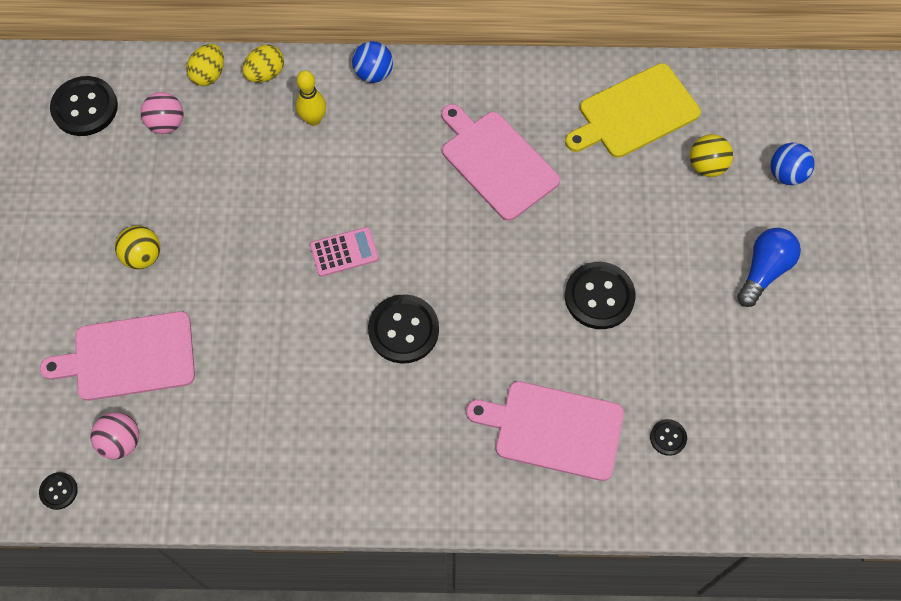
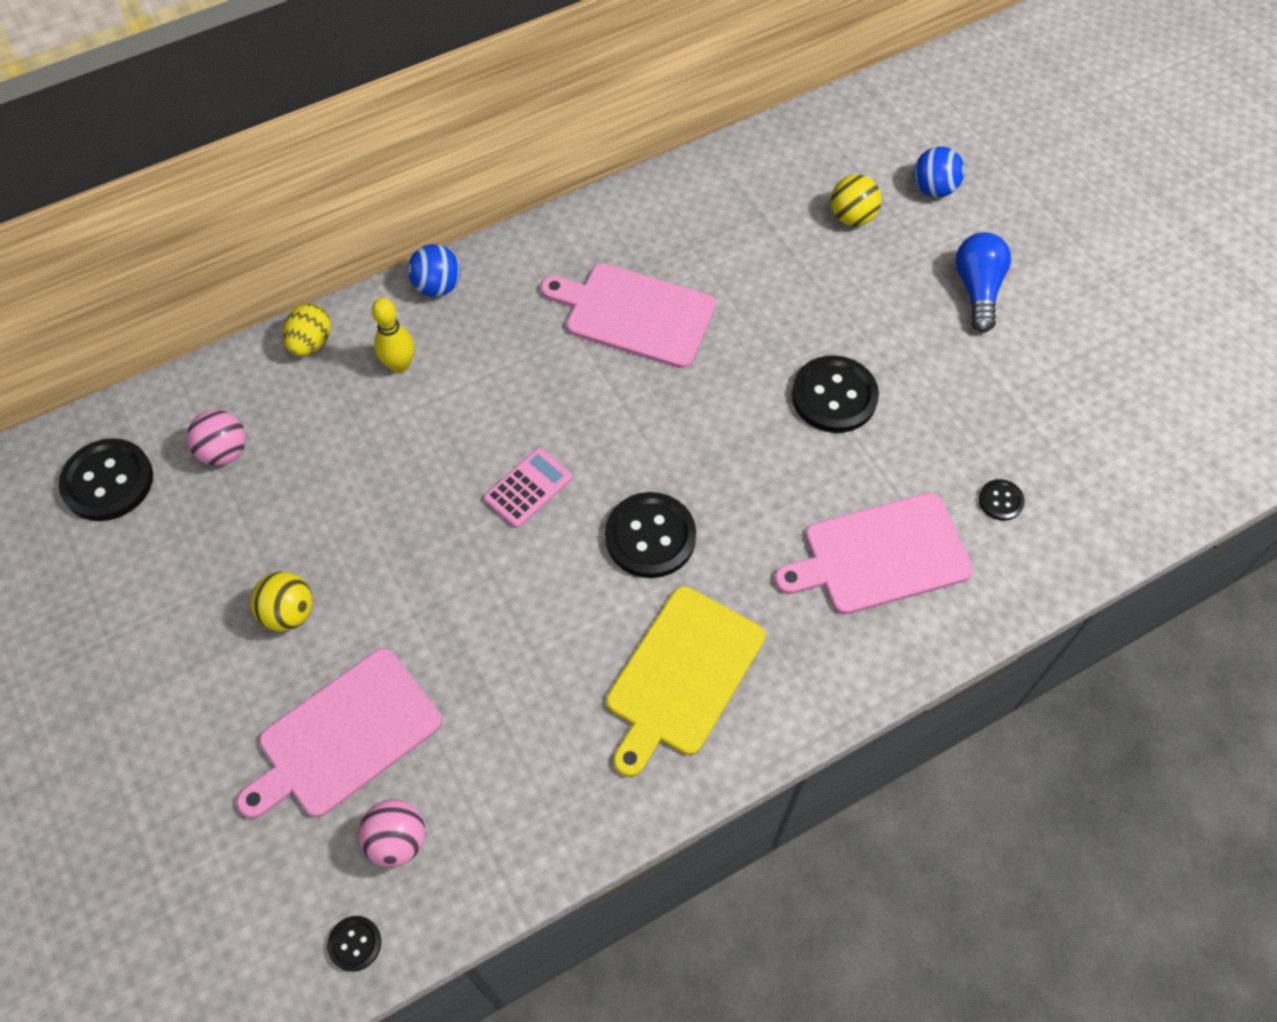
camera: 30 degrees left, 5 degrees down
yellow egg [187,44,224,86] -> none
yellow cutting board [565,63,701,158] -> yellow cutting board moved to [606,586,765,777]

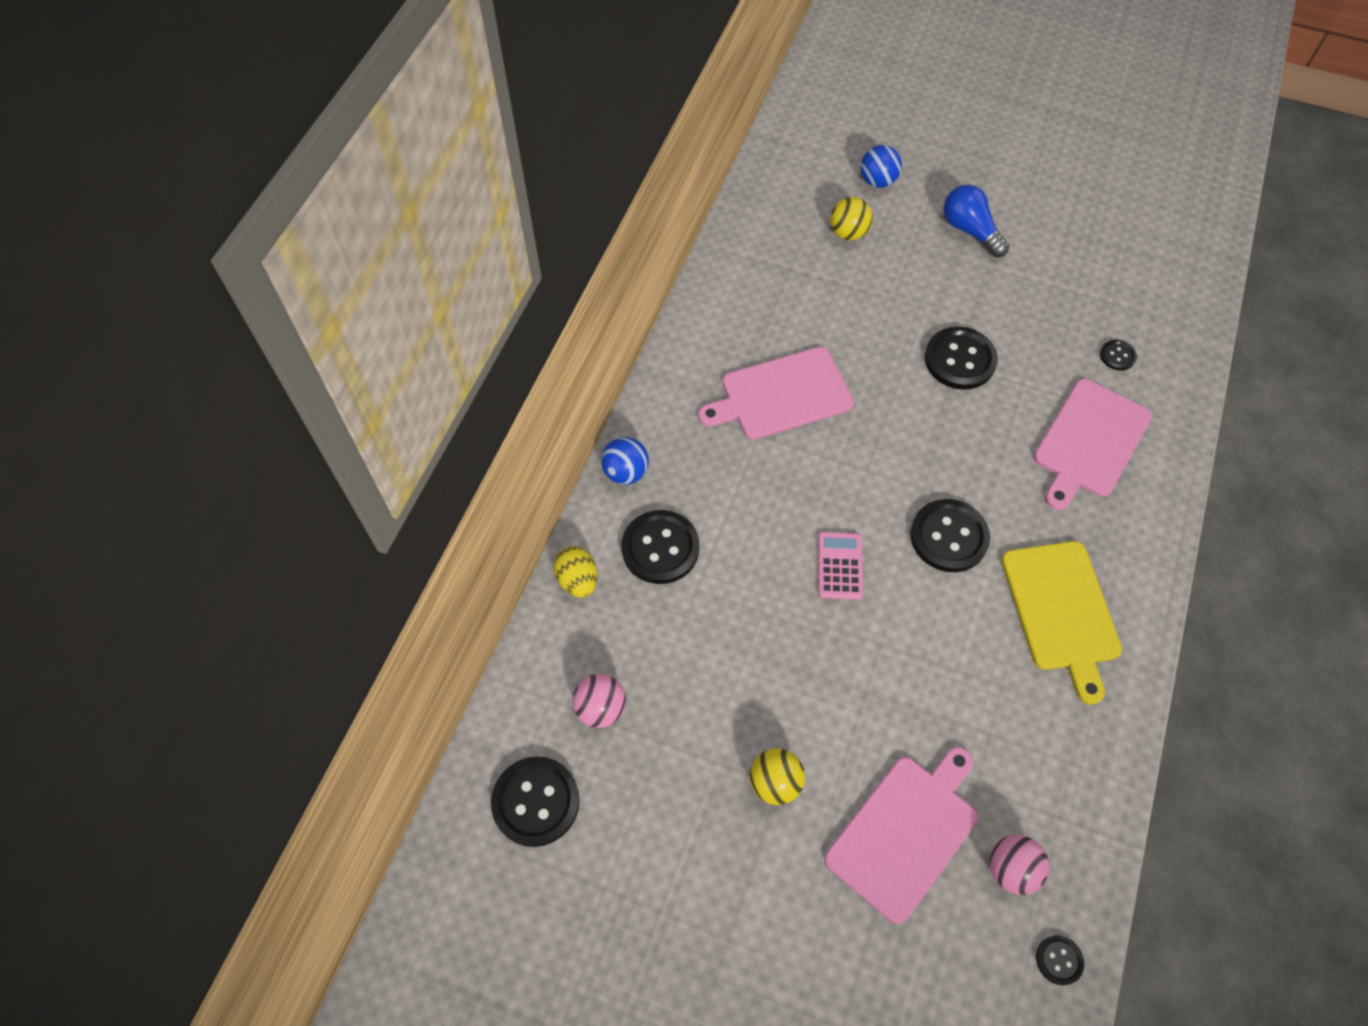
camera: 40 degrees left, 0 degrees up
pink cutting board [237,648,442,819] -> pink cutting board turned 150 degrees counterclockwise [824,747,978,924]
yellow bowling pin [372,298,414,373] -> black button [622,510,699,584]

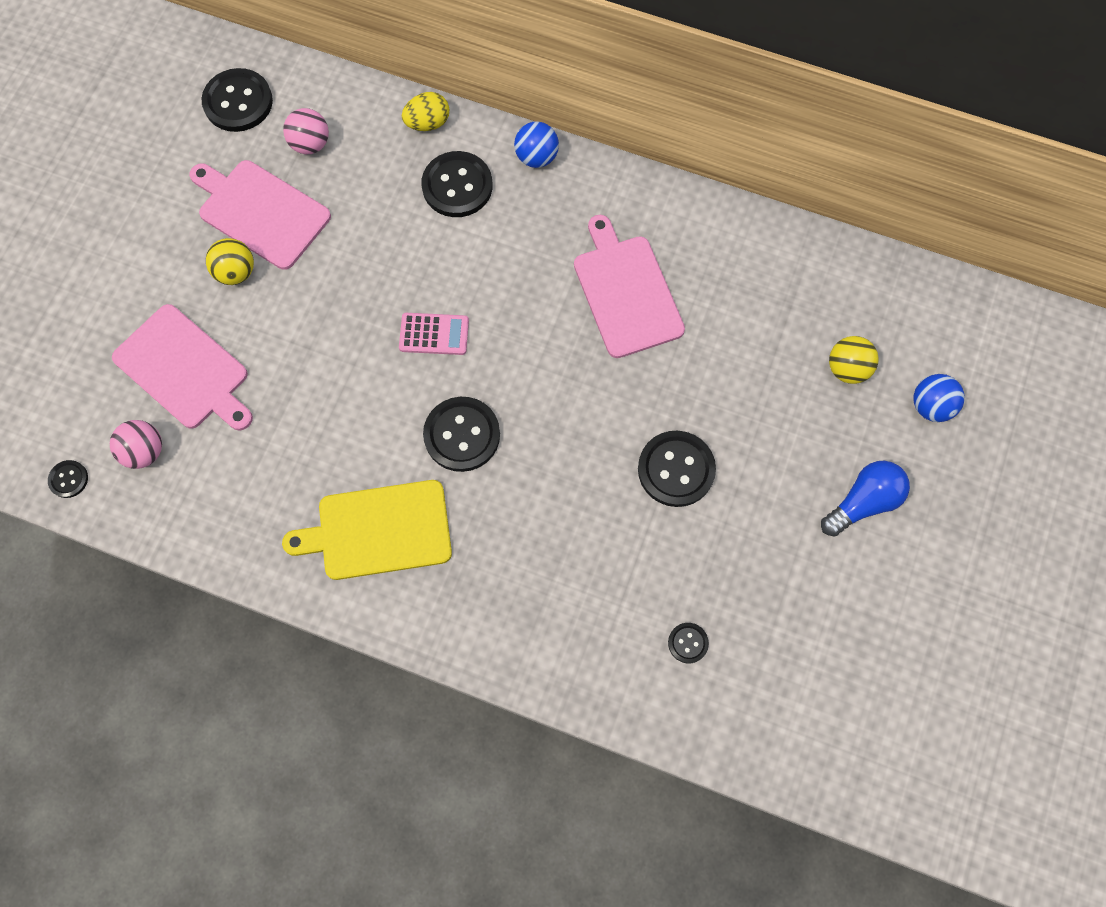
camera: 90 degrees right, 10 degrees up
pink cutting board [1033,379,1152,510] -> pink cutting board moved to [189,160,331,270]

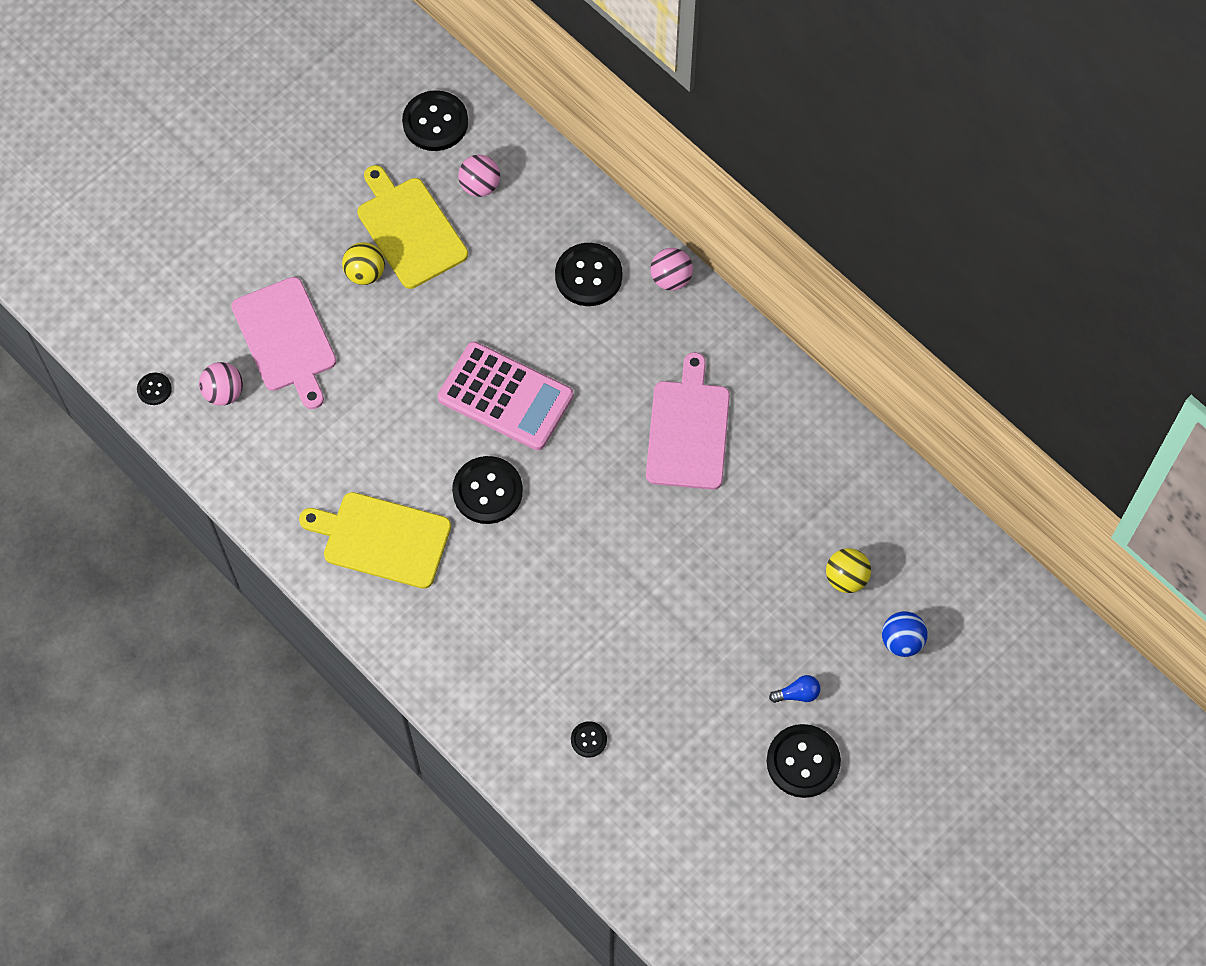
camera: 25 degrees right, 5 degrees down
pink cutting board [189,160,331,270] -> yellow cutting board [357,165,468,289]
pink calculator [399,313,469,355] -> pink calculator [438,341,573,450], size x1.91
yellow egg [402,92,449,131] -> none
blue ball [514,121,559,168] -> pink ball [650,248,693,291]
black button [638,431,716,507] -> black button moved to [767,724,841,798]
blue light bulb [821,461,910,537] -> blue light bulb [769,675,821,703], size x0.57

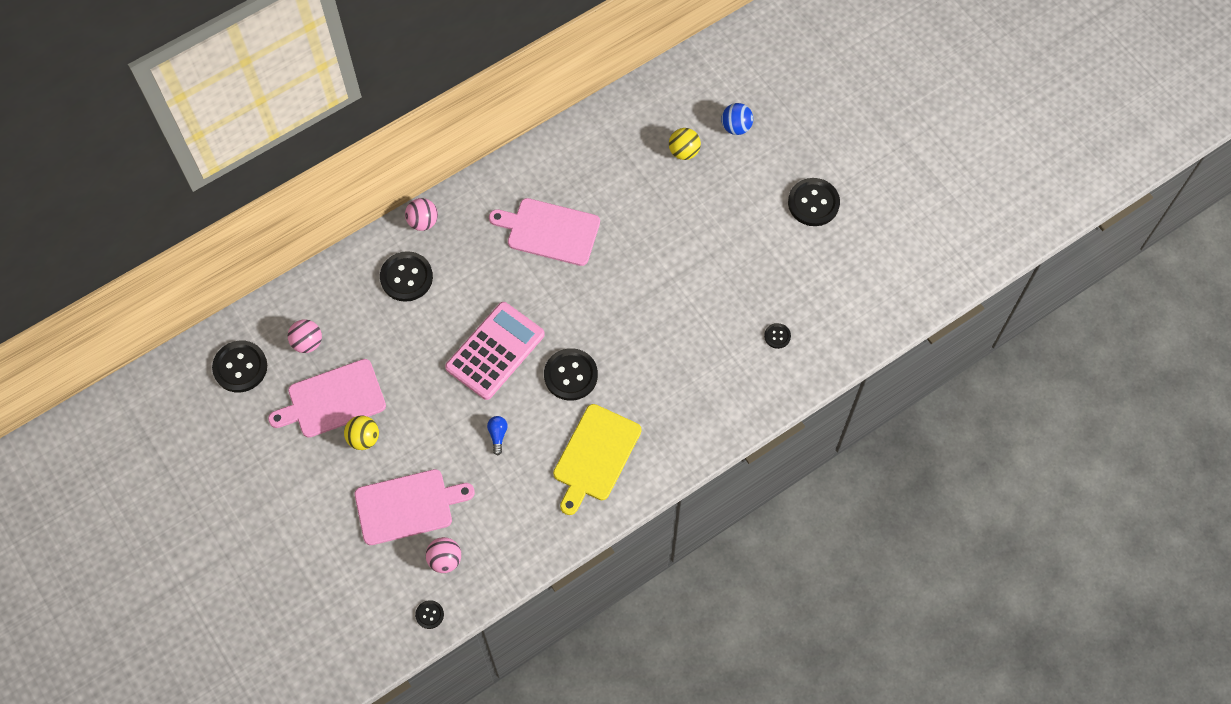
camera: 80 degrees left, 0 degrees up
yellow cutting board [357,165,468,289] -> pink cutting board [268,359,386,438]
blue light bulb [769,675,821,703] -> blue light bulb moved to [487,416,508,456]

